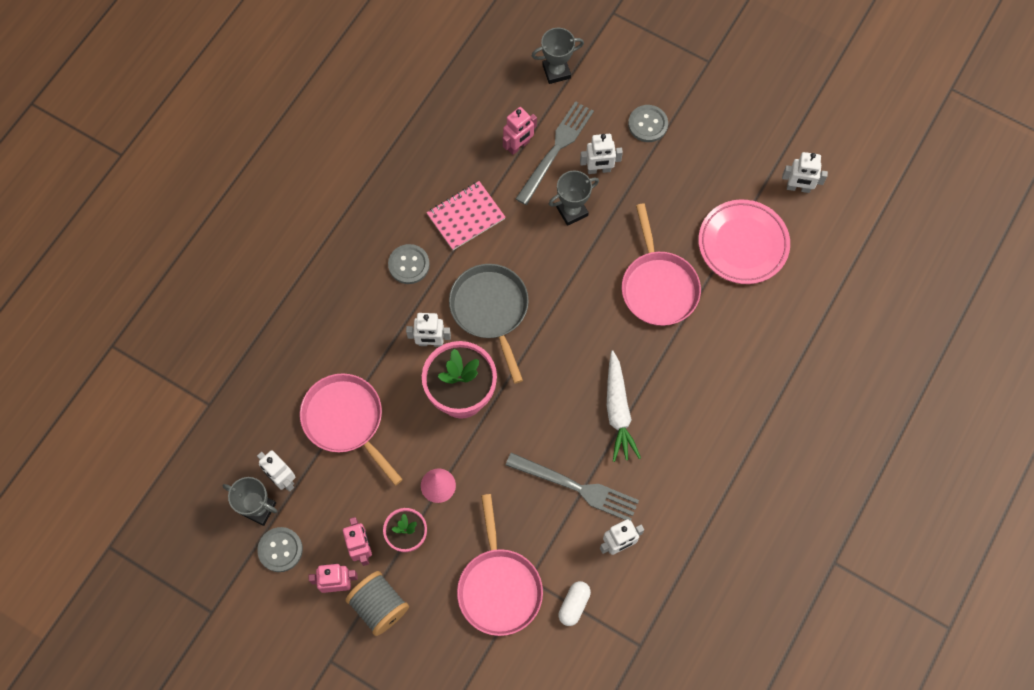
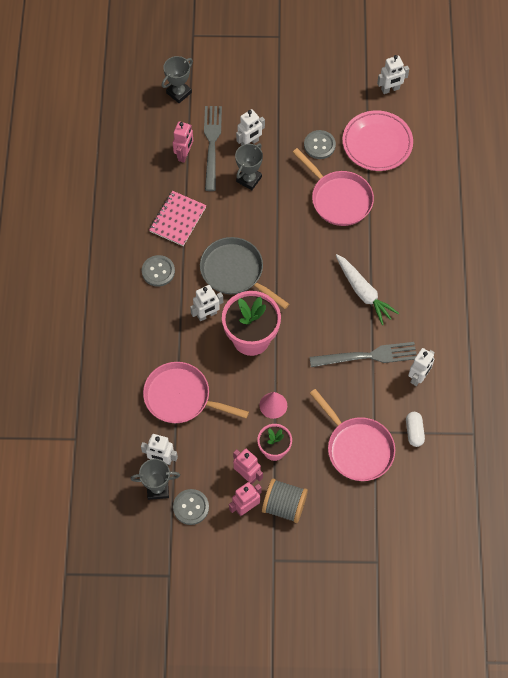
camera: 30 degrees left, 5 degrees down
grey button [628,105,668,142] -> grey button moved to [304,130,336,159]

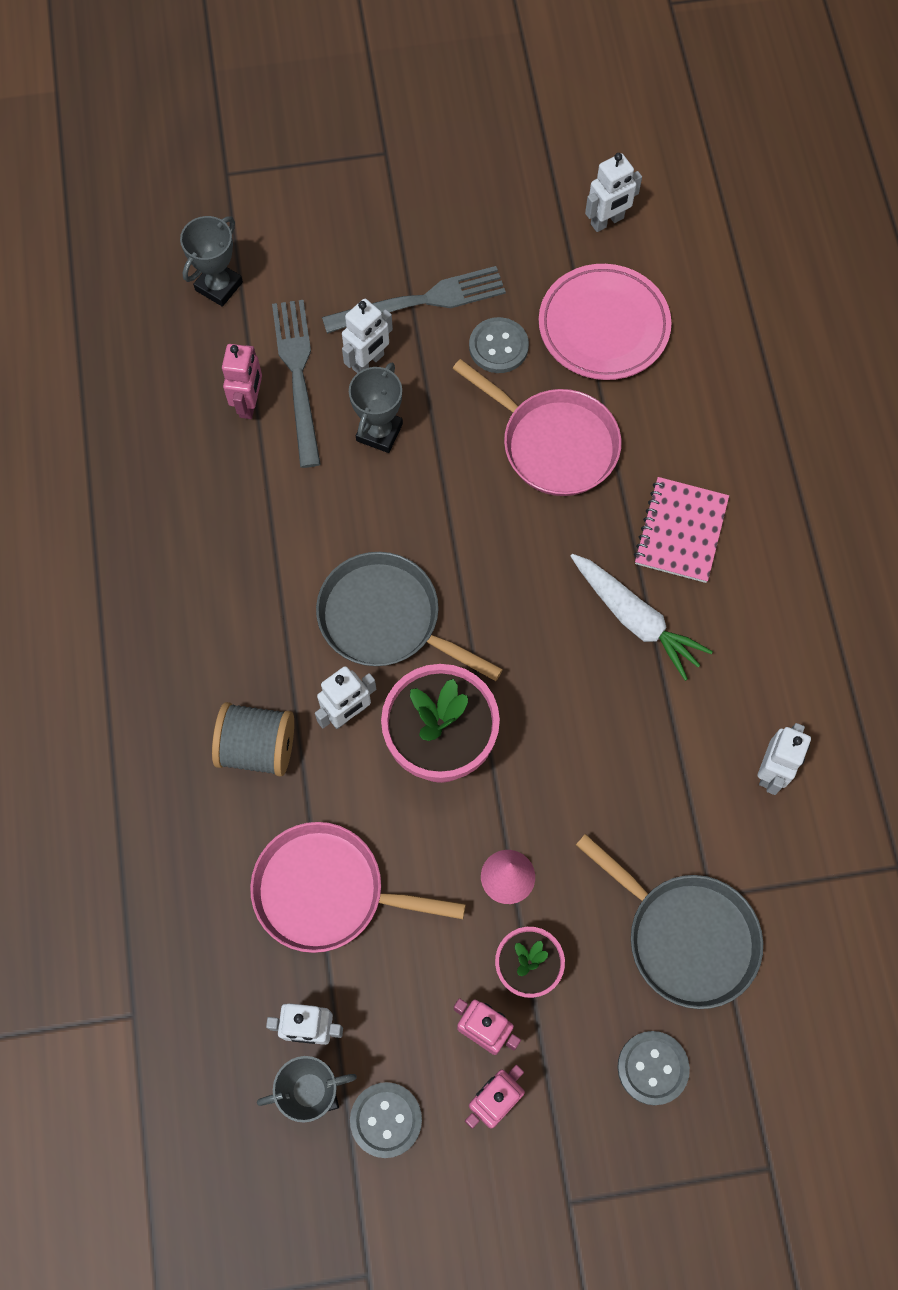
camera: 10 degrees left, 5 degrees up
grey button [142,255,175,287] -> grey button moved to [617,1031,690,1105]
pink notebook [149,191,206,246] -> pink notebook moved to [634,477,729,583]
grey spool [262,478,308,523] -> grey spool moved to [212,702,294,776]
grey fork [309,342,416,367] -> grey fork moved to [322,266,506,334]
pink pan [310,389,395,481] -> grey pan [576,834,763,1009]
white capsule [406,412,425,447] -> none

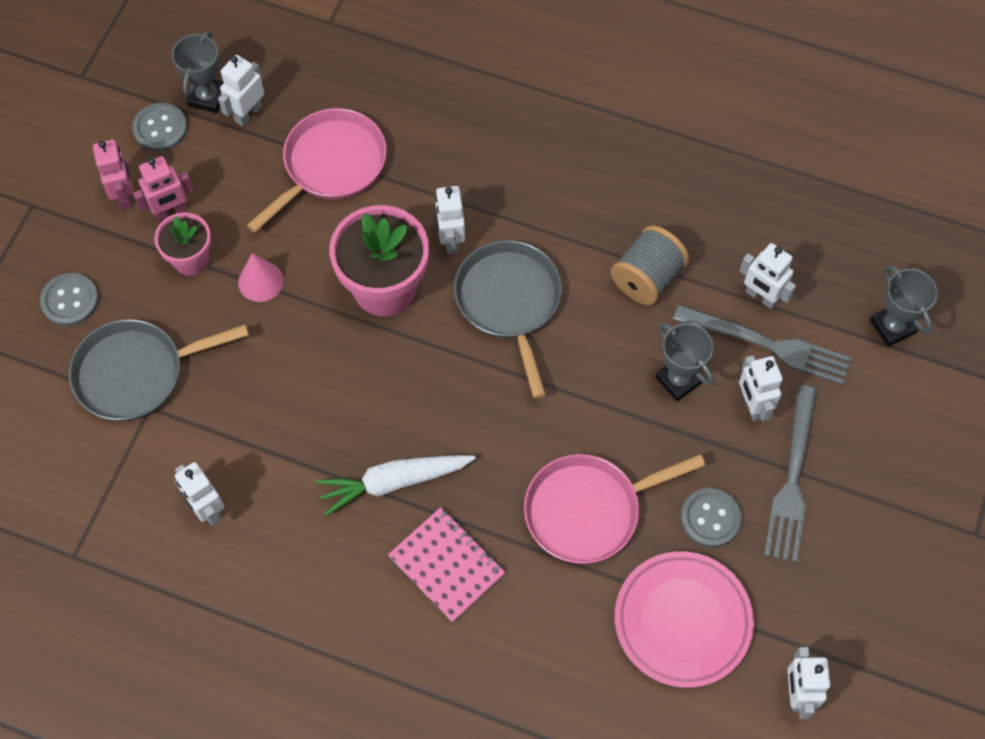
camera: 120 degrees right, 5 degrees down
grey spool [212,702,294,776] -> grey spool moved to [611,225,689,305]
pink robot [222,344,262,419] -> white robot [740,243,796,309]
grey pan [316,552,503,681] -> grey pan turned 75 degrees counterclockwise [454,240,562,399]

